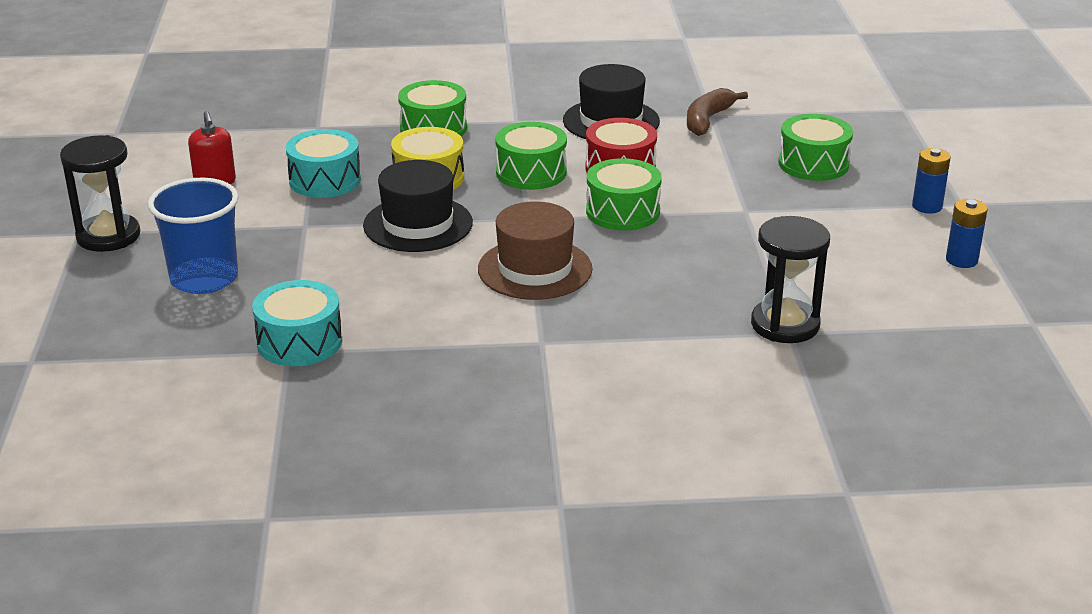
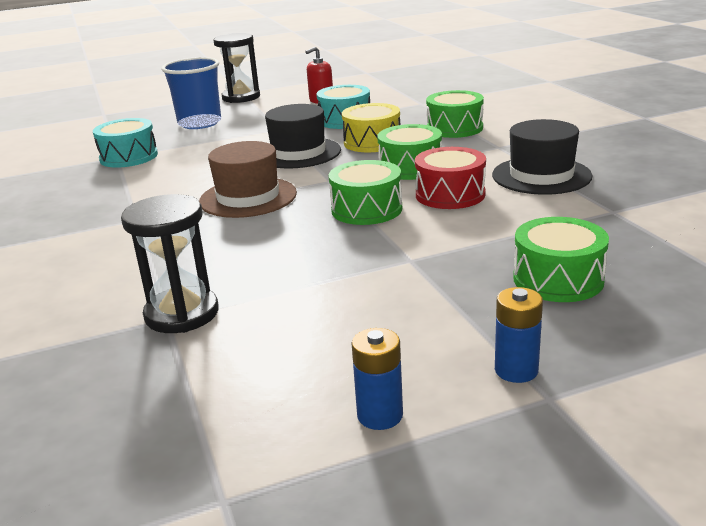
camera: 75 degrees right, 5 degrees down
brown banana [687,88,748,136] -> none

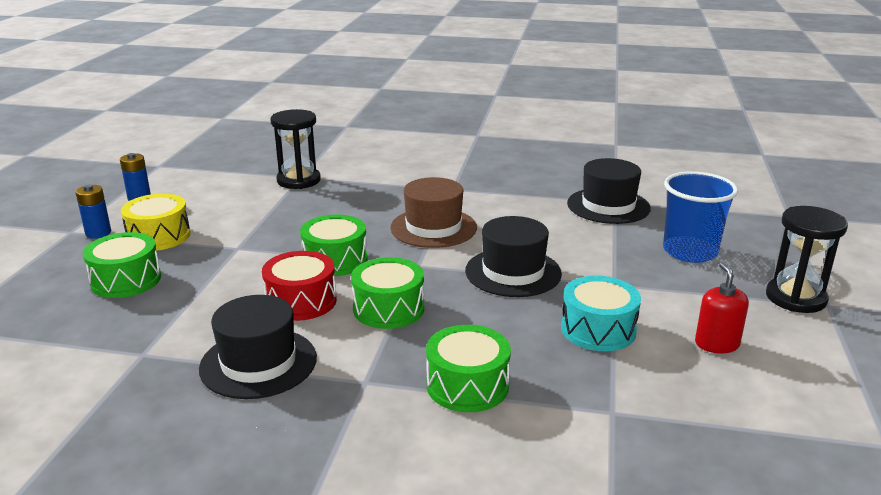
camera: 120 degrees right, 0 degrees up
turquoise drum [93,118,158,168] -> black hat [567,158,651,224]
yellow drum [342,103,400,152] -> yellow drum moved to [121,194,190,251]

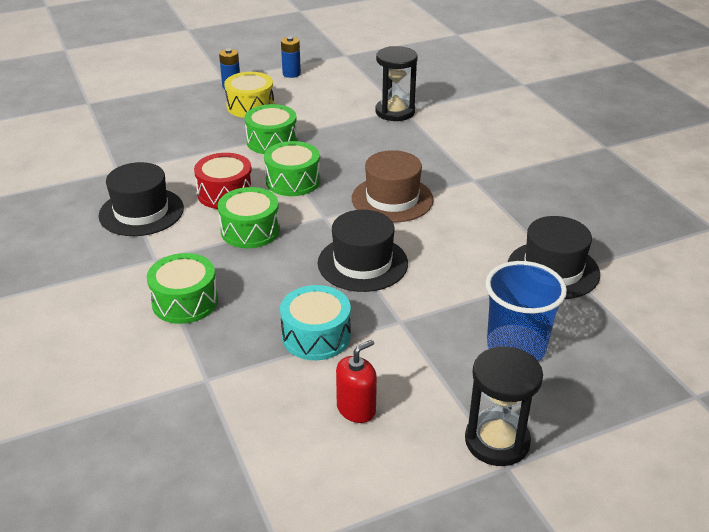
camera: 55 degrees right, 10 degrees up
green drum [83,232,161,298] -> green drum moved to [245,104,298,154]

